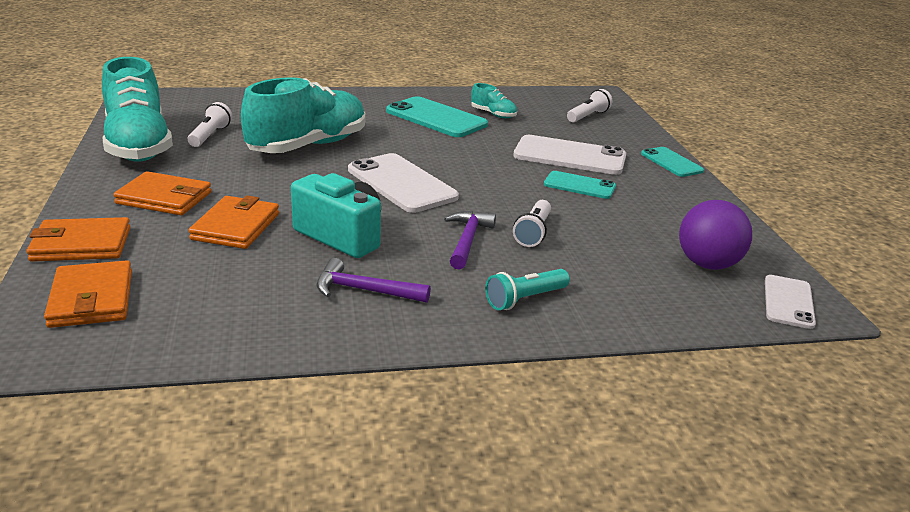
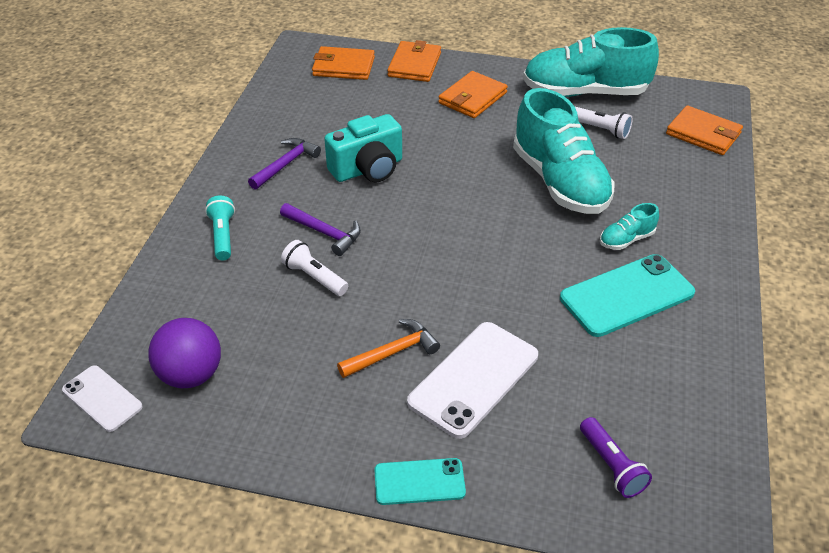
camera: 115 degrees right, 15 degrees up
orange wallet [188,195,279,249] -> orange wallet moved to [666,106,743,155]
white phone [348,153,459,213] -> none
turquoise shoe [471,83,517,118] -> turquoise shoe moved to [600,203,659,250]
turquoise phone [544,171,616,199] -> orange hammer [337,319,440,378]
white flashlight [567,89,612,122] -> purple flashlight [580,417,652,498]

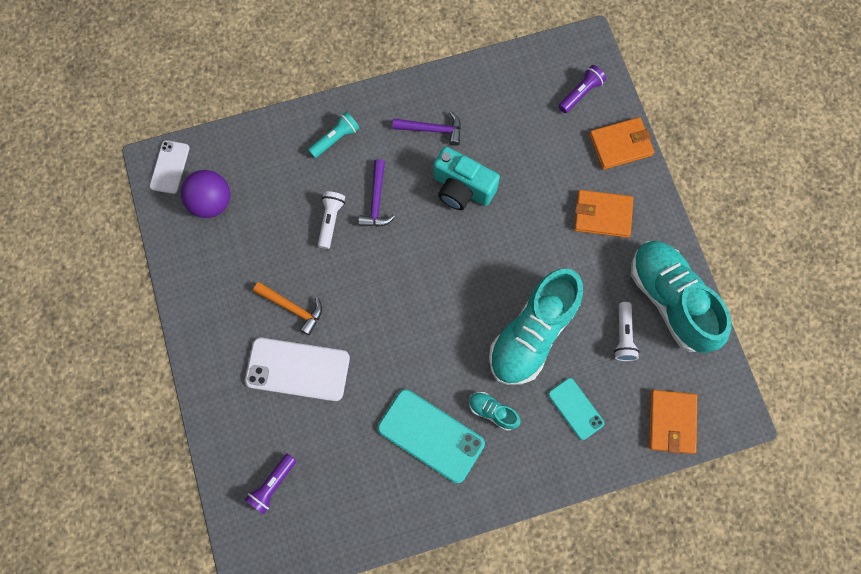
camera: 60 degrees right, 30 degrees up
orange wallet [312,46,375,80] -> purple flashlight [559,65,606,113]
turquoise phone [374,458,466,505] -> turquoise phone moved to [548,378,604,440]

